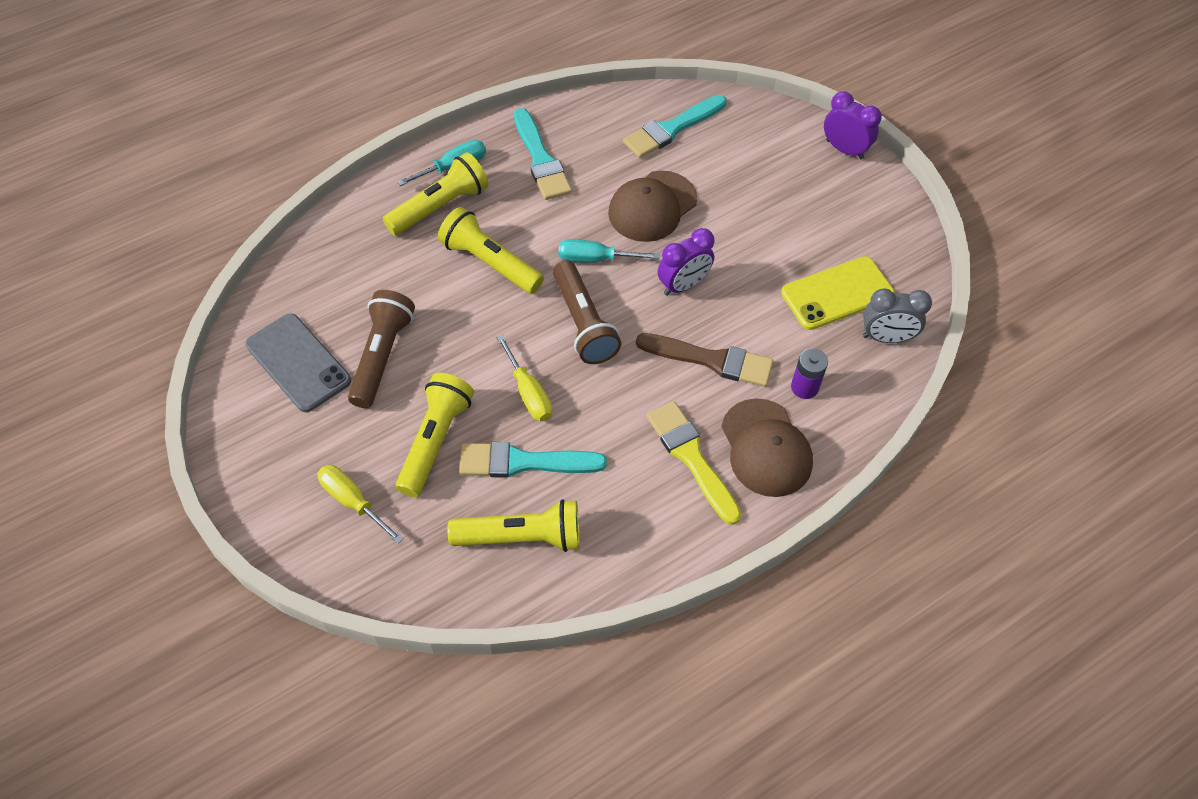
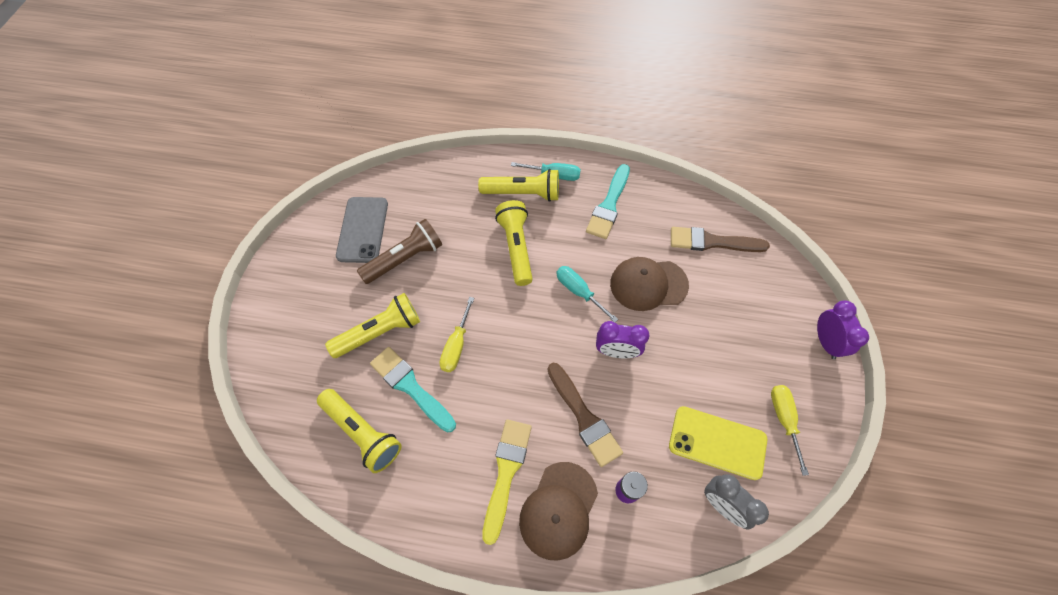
camera: 45 degrees right, 5 degrees up
yellow screwdriver [317,465,404,544] -> yellow screwdriver moved to [771,385,809,476]
brown flashlight [553,260,621,364] -> none
turquoise brush [623,95,726,158] -> brown brush [671,227,770,252]

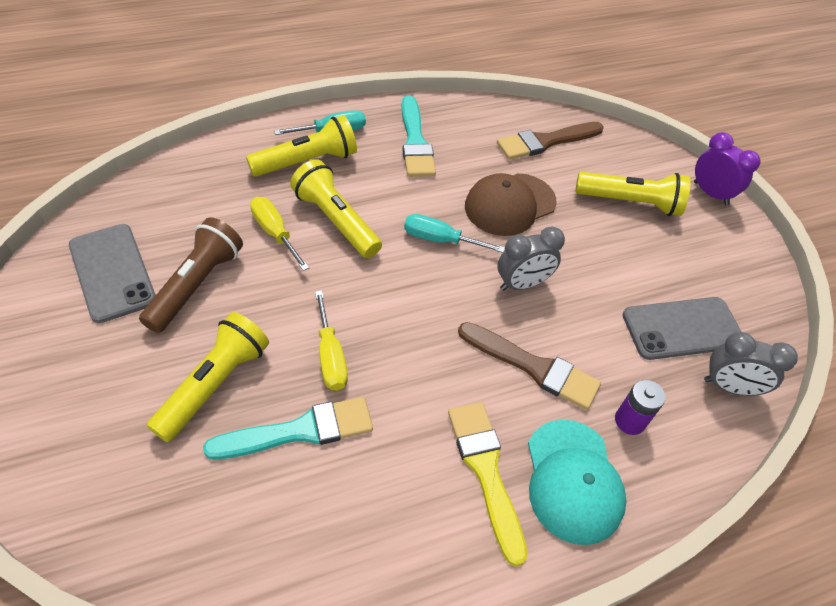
camera: 35 degrees left, 10 degrees down
yellow flashlight [317,389,402,473] -> yellow flashlight moved to [575,172,690,216]
turquoise brush [370,347,456,433] -> turquoise brush turned 150 degrees clockwise [203,397,373,459]
brown cap [519,462,598,561] -> turquoise cap [528,419,626,545]
purple clock [596,321,649,358] -> grey clock [498,227,565,291]
yellow phone [669,406,767,480] -> grey phone [623,297,741,360]
yellow screwdriver [771,385,809,476] -> yellow screwdriver moved to [250,197,309,271]

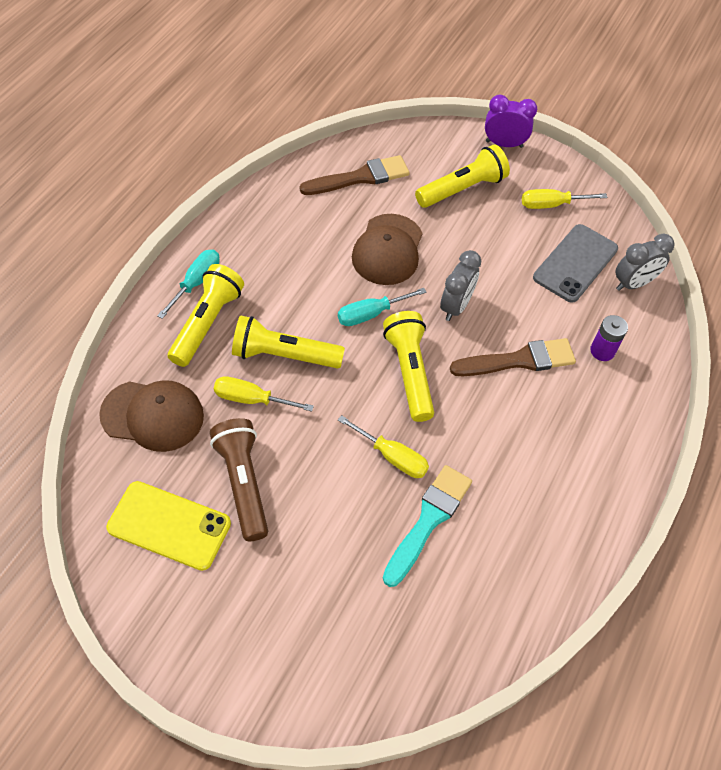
camera: 40 degrees left, 5 degrees up
grey phone [69,224,156,323] -> yellow phone [106,481,231,571]
yellow flashlight [147,312,269,442] -> yellow flashlight moved to [383,311,434,422]
turquoise brush [402,96,436,177] -> none
yellow brush [448,402,528,567] -> none
brown brush [497,122,604,160] -> brown brush turned 135 degrees counterclockwise [300,155,409,195]
turquoise cap [528,419,626,545] -> none
none -> brown cap [99,380,204,452]
none -> yellow screwdriver [522,189,607,209]

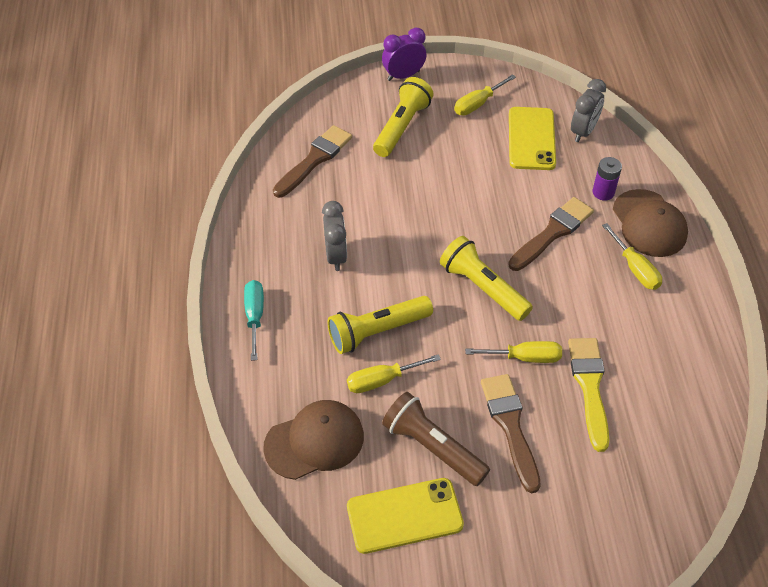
camera: 30 degrees left, 5 degrees down
yellow flashlight [168,264,244,367] -> none
turquoise screwdriver [338,288,427,326] -> none
brown cap [352,214,423,285] -> brown cap moved to [613,189,688,257]
turquoise brush [383,465,472,587] -> yellow brush [568,338,609,452]
grey clock [440,250,481,321] -> grey clock moved to [322,201,347,271]
grey phone [533,224,618,303] -> yellow phone [509,107,556,170]
none -> brown brush [481,374,541,493]
none -> yellow screwdriver [602,223,662,290]

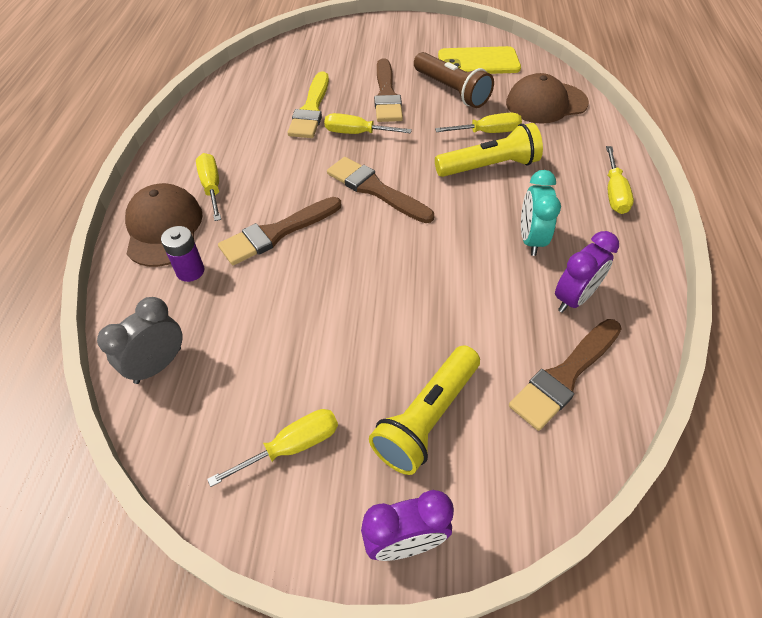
camera: 170 degrees left, 0 degrees up
turquoise screwdriver [244,280,264,361] -> yellow screwdriver [606,146,634,214]
grey clock [322,201,347,271] -> turquoise clock [521,170,561,256]
yellow flashlight [440,236,533,321] -> brown brush [327,157,434,223]
yellow phone [509,107,556,170] -> none
none -> purple clock [555,231,619,313]

